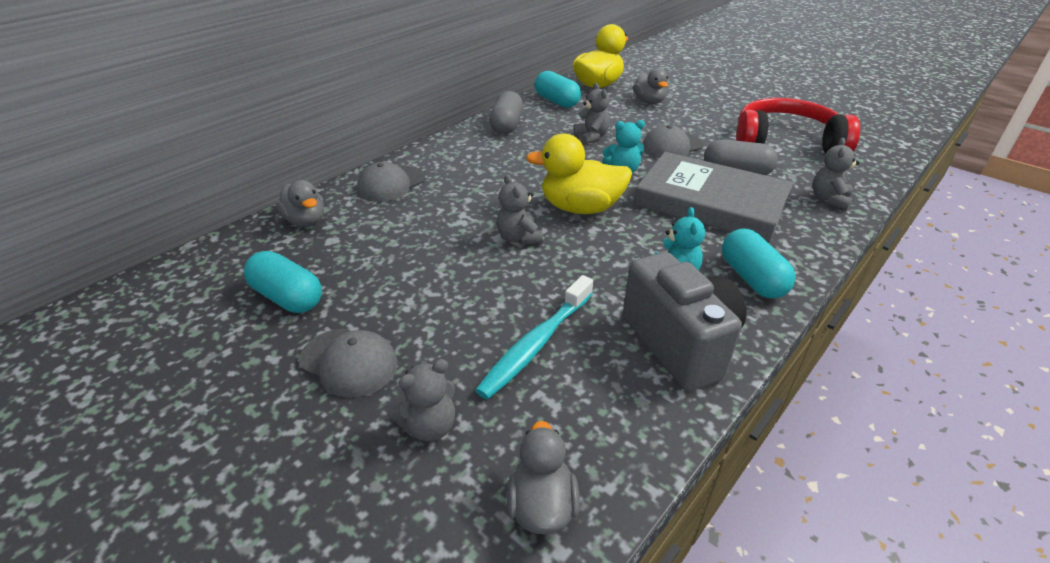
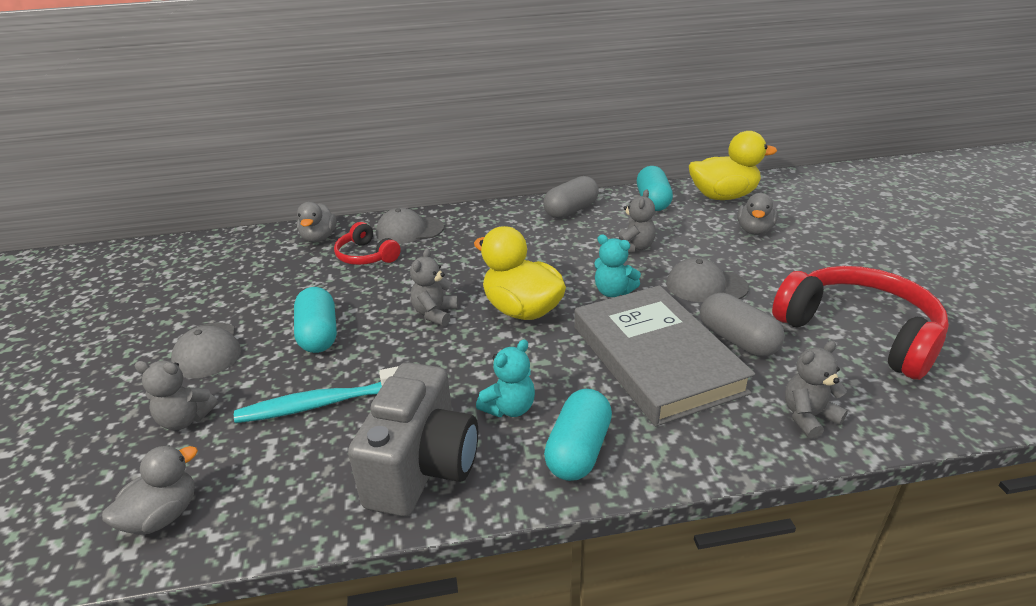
camera: 40 degrees right, 5 degrees down
turquoise capsule [244,251,322,313] -> turquoise capsule moved to [294,287,337,353]
none -> red headphones [334,222,401,265]

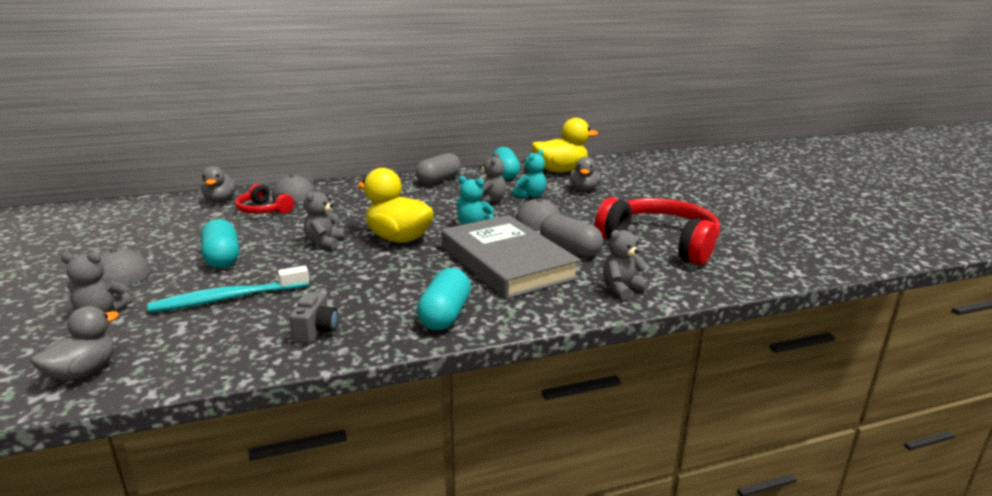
camera: 10 degrees left, 10 degrees down
grey camera [348,362,478,517] -> grey camera [290,292,338,344], size x0.46
turquoise teddy bear [476,339,535,417] -> turquoise teddy bear moved to [512,149,546,199]

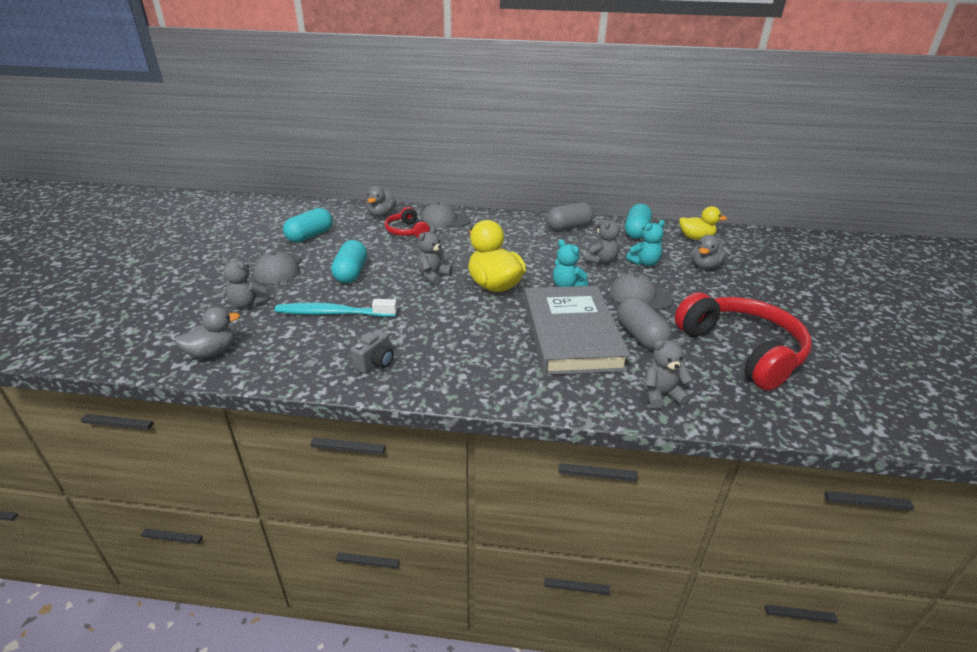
camera: 25 degrees right, 10 degrees up
turquoise capsule [417,268,471,330] -> turquoise capsule moved to [283,208,333,243]
yellow duck [532,118,598,172] -> yellow duck [679,206,727,240], size x0.63

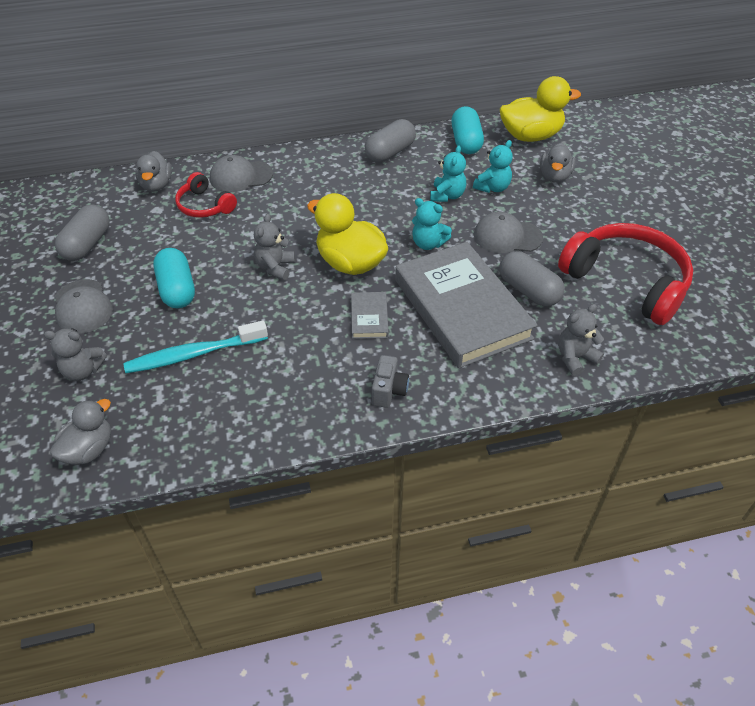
camera: 20 degrees left, 15 degrees up
turquoise capsule [283,208,333,243] -> grey capsule [55,204,110,261]
grey camera [350,329,393,374] -> grey camera moved to [372,355,409,408]
grey teddy bear [585,216,620,264] -> turquoise teddy bear [430,145,466,202]
yellow duck [679,206,727,240] -> yellow duck [500,76,581,142], size x1.58
none -> grey book [351,292,389,339]

